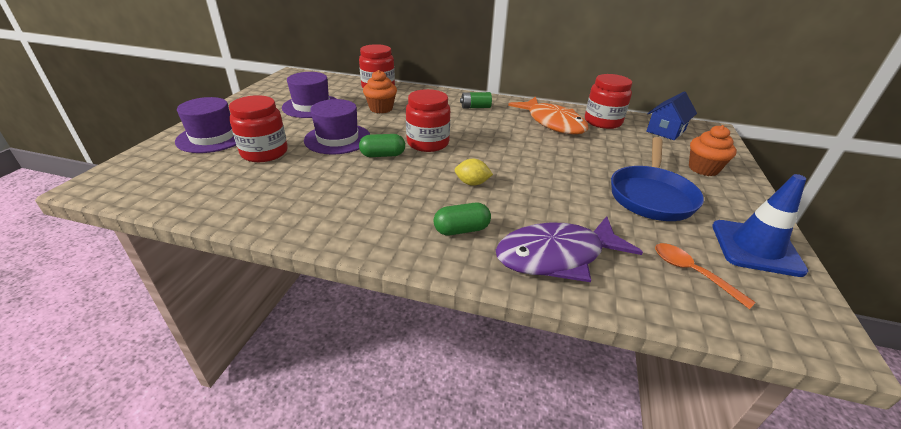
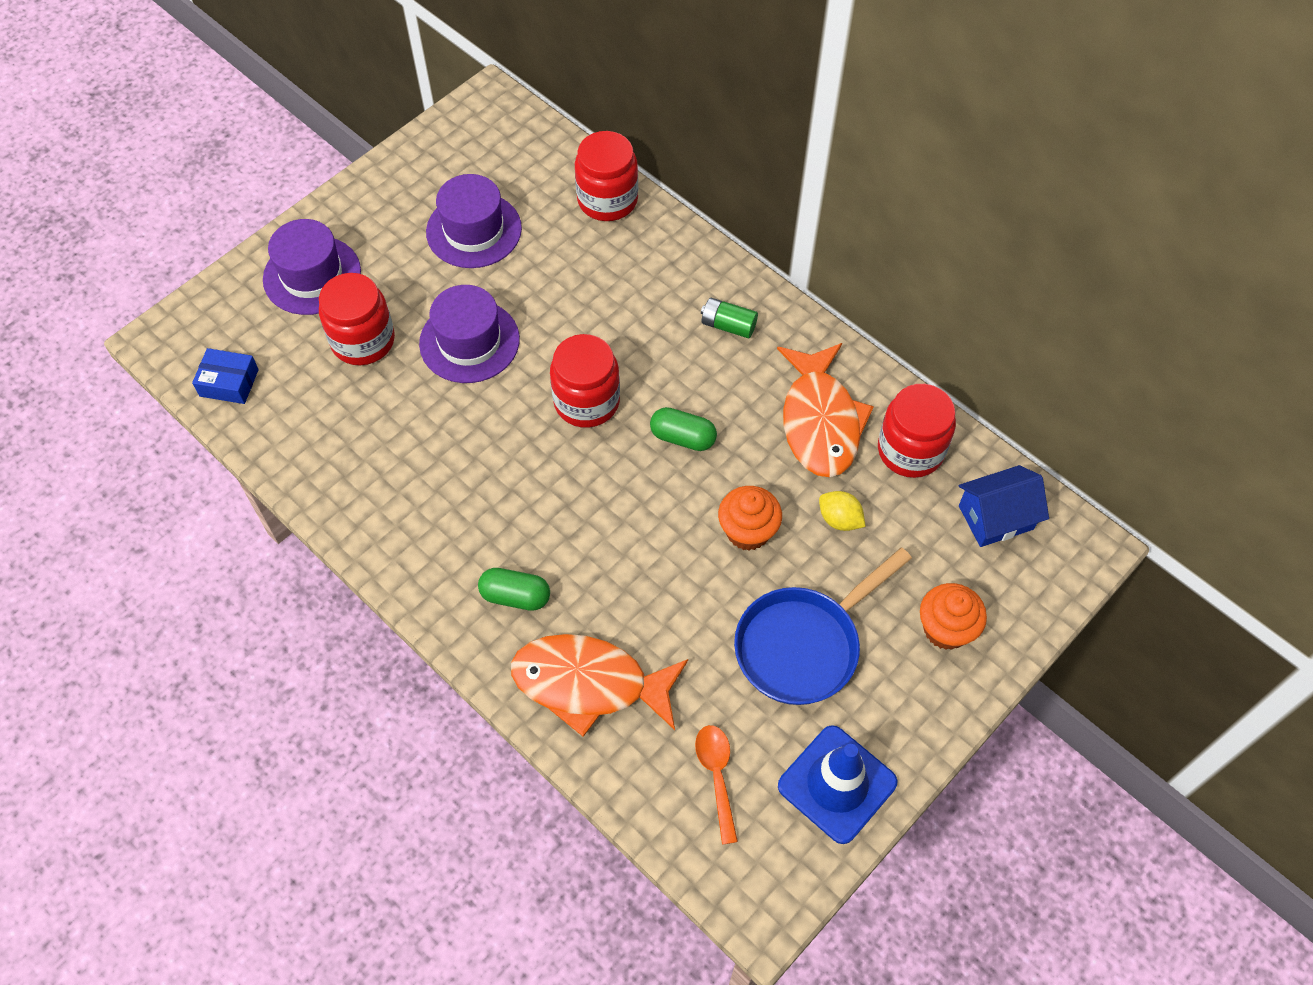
camera: 30 degrees right, 25 degrees up
green capsule [359,134,405,157] -> green capsule moved to [650,407,717,451]
orange cupcake [363,70,397,113] -> orange cupcake moved to [718,486,782,551]
yellow lemon [455,159,493,186] -> yellow lemon moved to [819,491,866,531]
purple fish [496,216,643,282] -> orange fish [511,634,688,737]
none -> blue box [192,348,259,404]

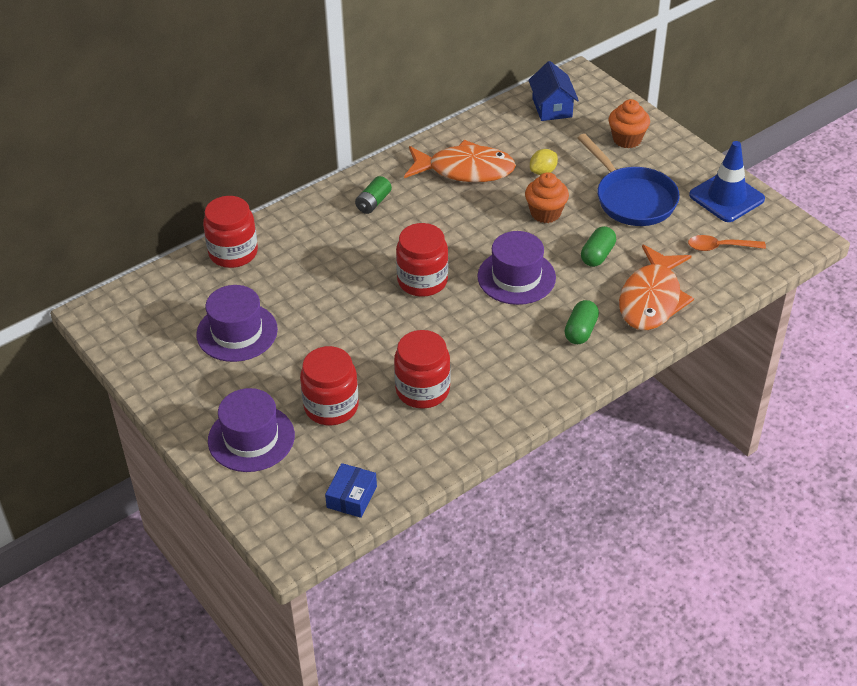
camera: 80 degrees left, 15 degrees down
purple hat [419,285,520,383] -> purple hat moved to [477,231,556,305]
green capsule [650,407,717,451] -> green capsule moved to [581,226,616,267]
red jar [878,384,956,478] -> red jar moved to [394,330,450,408]

